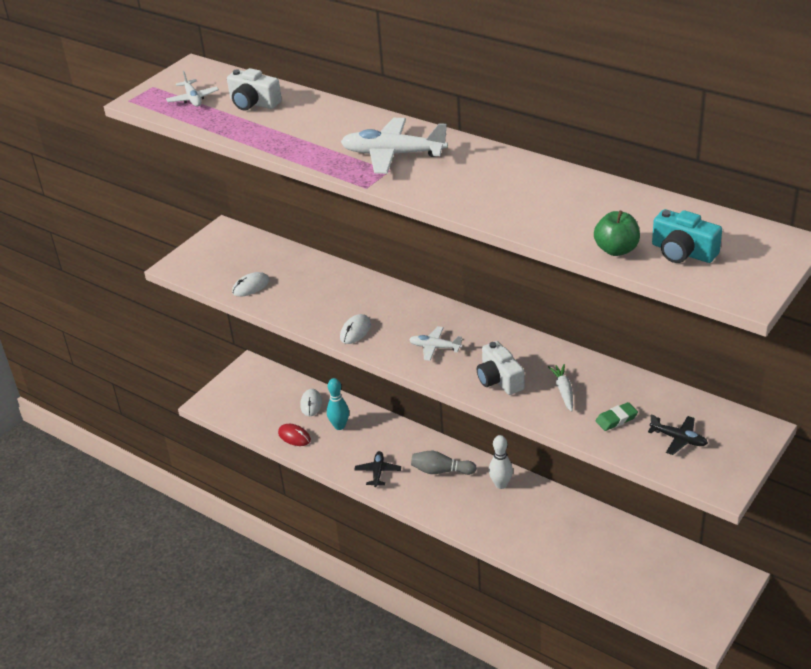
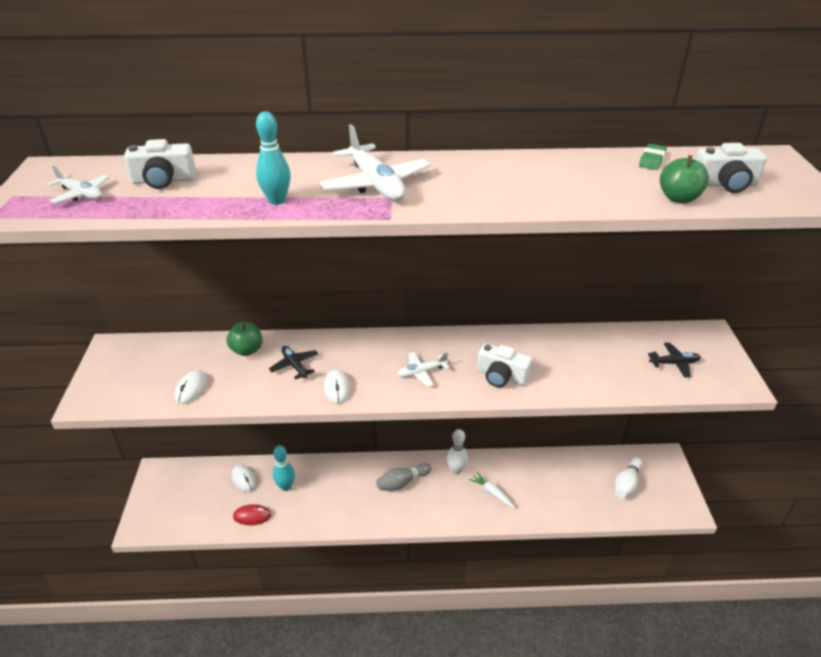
camera: 40 degrees left, 0 degrees up
white plane [341,118,448,174] -> white plane turned 90 degrees counterclockwise [320,124,431,201]
black plane [354,451,401,487] -> black plane moved to [269,346,318,379]
white carrot [548,364,573,412] -> white carrot moved to [469,472,515,508]
green eraser [596,402,638,431] -> green eraser moved to [639,144,667,170]
turquoise camera [652,209,722,263] -> white camera [695,143,767,193]
none -> green apple [227,322,263,356]
none -> turquoise bowling pin [256,111,290,205]
none -> white bowling pin [615,457,643,498]

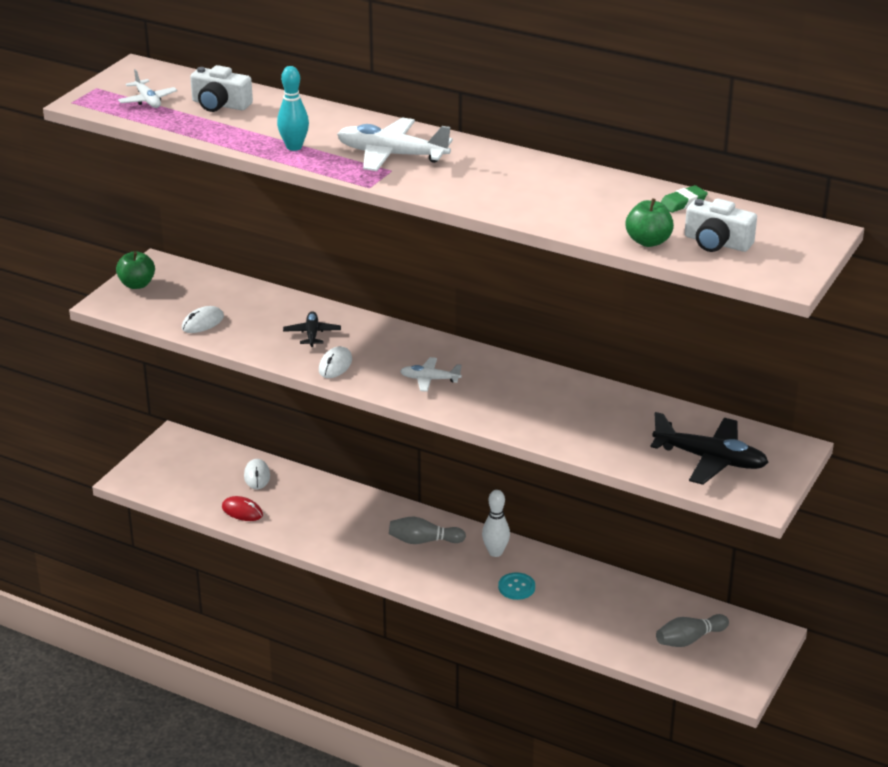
camera: 30 degrees right, 5 degrees down
green apple [227,322,263,356] -> green apple moved to [116,251,155,289]
turquoise bowling pin [273,445,295,491] -> none
white plane [320,124,431,201] -> white plane turned 105 degrees clockwise [337,118,453,171]
white carrot [469,472,515,508] -> turquoise button [498,572,535,600]
white camera [477,343,532,387] -> none
white bowling pin [615,457,643,498] -> grey bowling pin [656,614,729,647]
black plane [648,343,701,378] -> black plane [650,412,769,485], size x1.81

